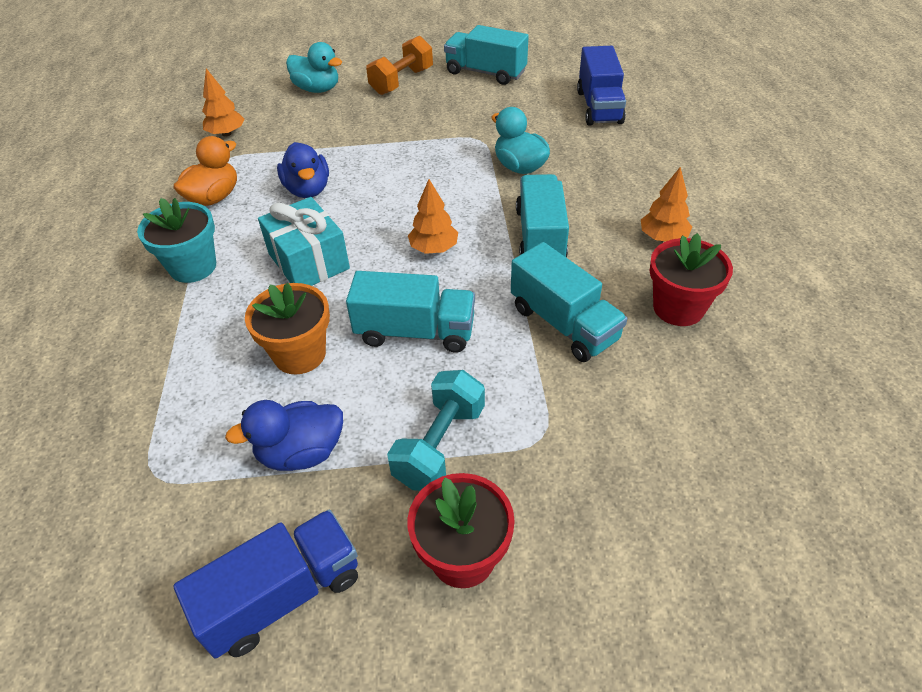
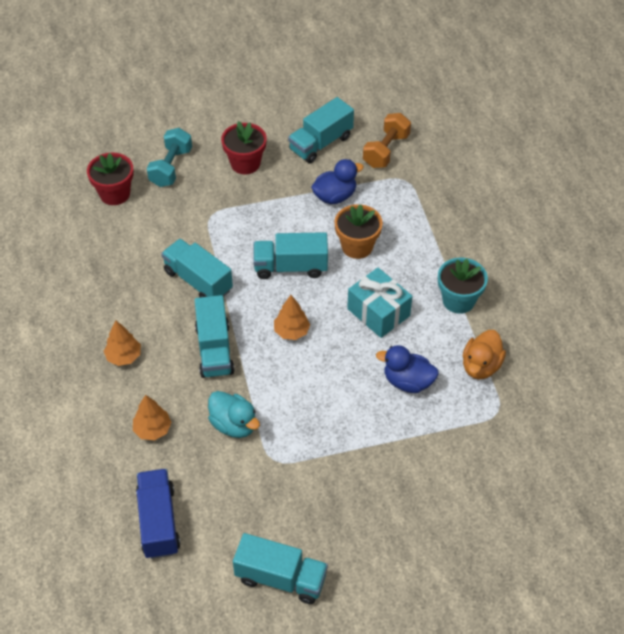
camera: 170 degrees right, 5 degrees up
blue truck [173,509,358,658] -> turquoise truck [288,97,354,164]
orange tree [202,68,244,137] -> orange tree moved to [133,395,172,440]
blue duck [277,142,329,198] -> blue duck turned 45 degrees counterclockwise [376,345,439,393]
turquoise duck [286,42,342,93] -> none
orange dumbbell [366,36,433,95] -> orange dumbbell moved to [363,113,411,168]
turquoise dumbbell [387,370,485,491] -> turquoise dumbbell moved to [147,128,192,187]
red flower pot [650,233,733,326] -> red flower pot moved to [87,152,134,205]

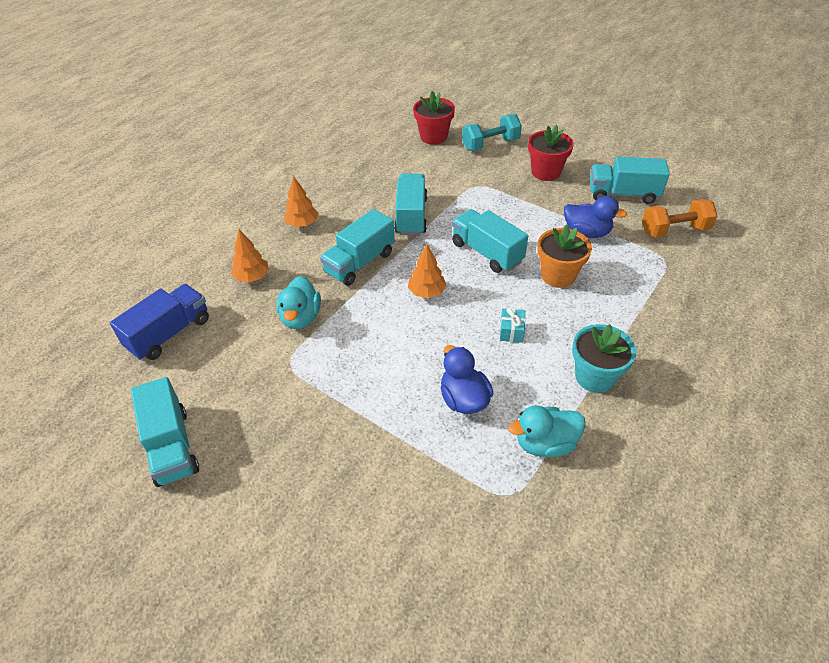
camera: 50 degrees right, 5 degrees down
turquoise gift [347,268,412,338] -> turquoise gift [500,308,525,343], size x0.49
orange duck [463,330,506,379] -> turquoise duck [508,405,586,457]

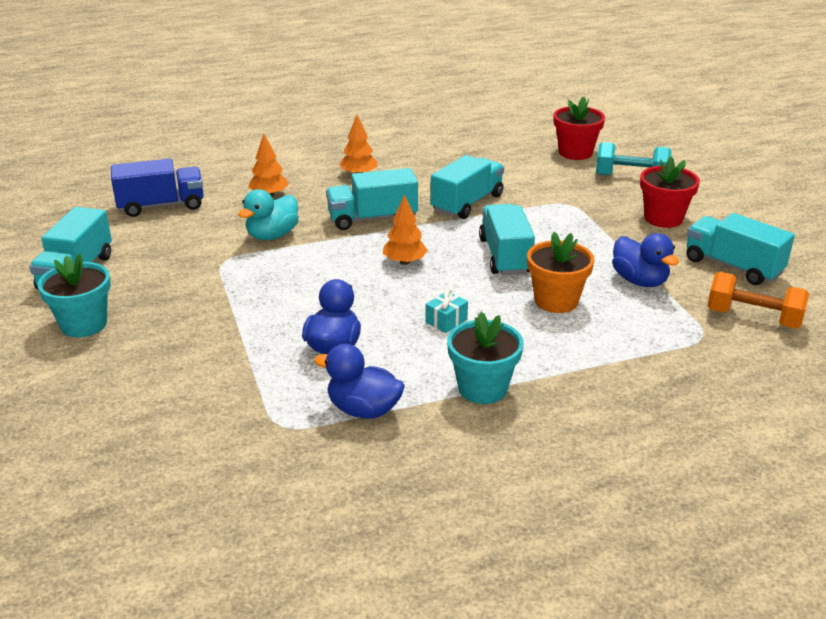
camera: 35 degrees right, 15 degrees down
turquoise duck [508,405,586,457] -> blue duck [314,344,405,419]
none -> turquoise flower pot [38,254,111,338]

